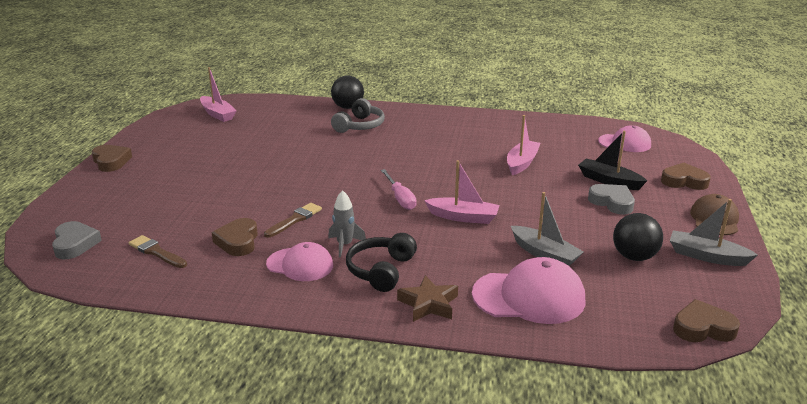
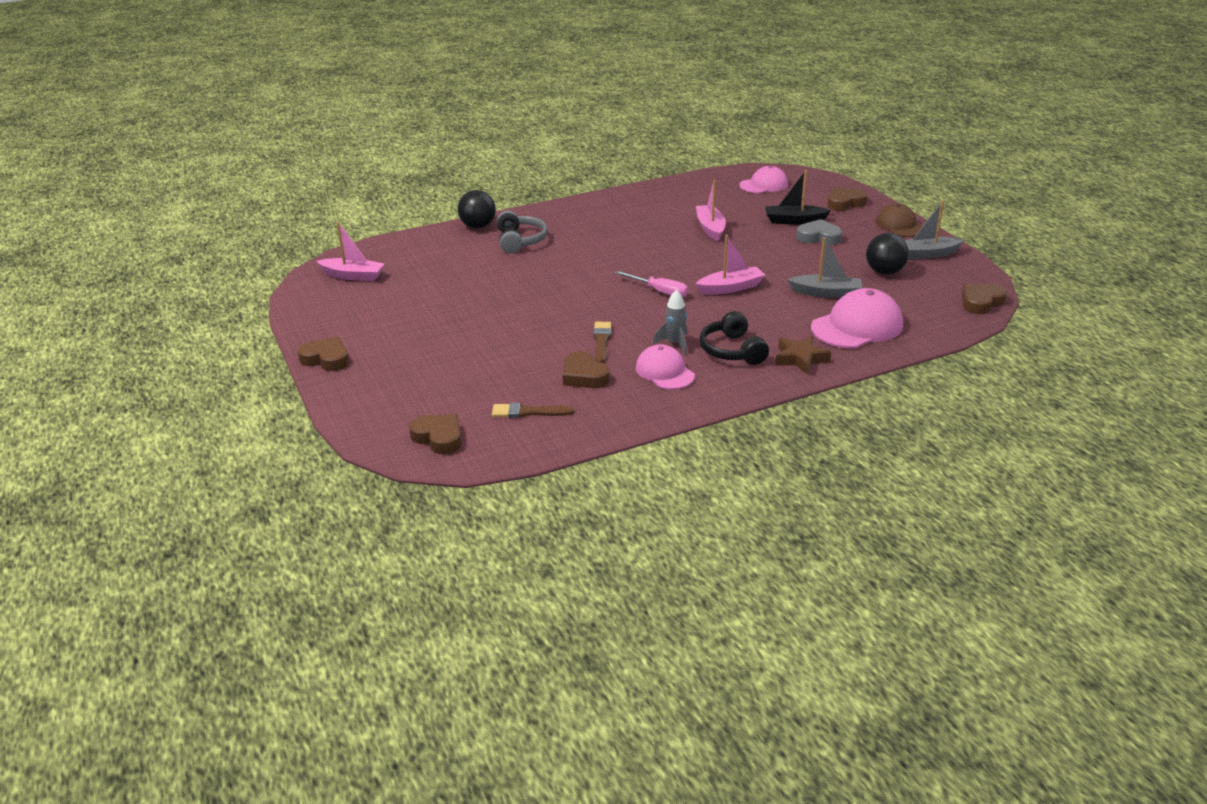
camera: 35 degrees left, 5 degrees up
grey heart [52,221,102,259] -> brown heart [409,414,461,454]
pink cap [266,242,333,281] -> pink cap turned 105 degrees counterclockwise [636,344,695,390]

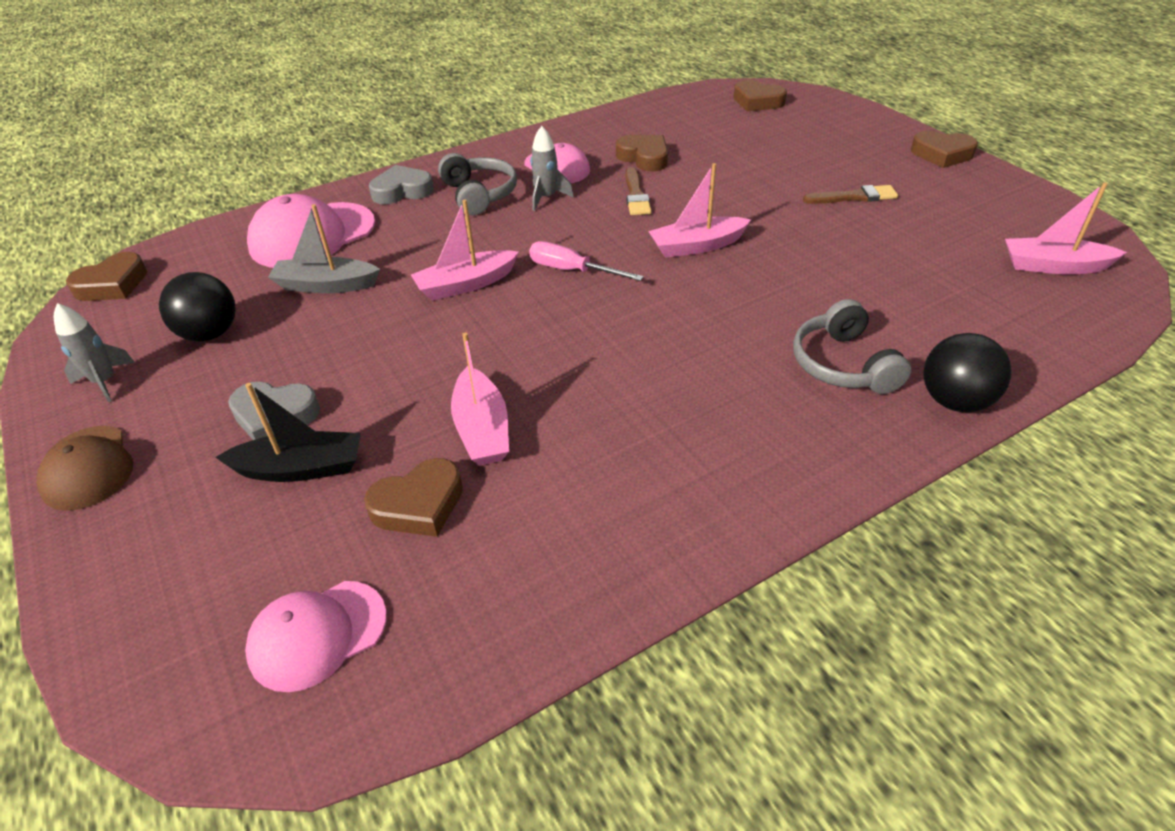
camera: 175 degrees right, 10 degrees up
brown brush [492,403,574,418] -> brown brush moved to [803,185,898,204]
black headphones [700,311,769,365] -> grey headphones [438,153,517,216]
brown star [775,336,831,375] -> grey heart [369,165,434,205]
brown heart [827,187,867,211] -> brown heart moved to [364,458,463,537]
grey boat [904,201,964,259] -> grey rocket [54,303,135,402]
none -> pink boat [648,163,751,258]

